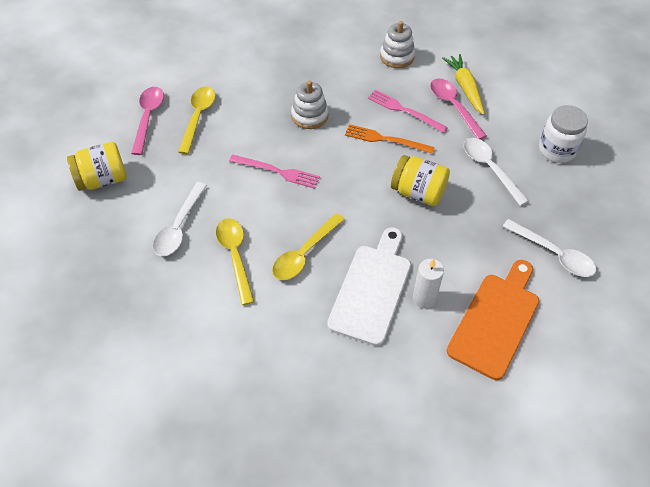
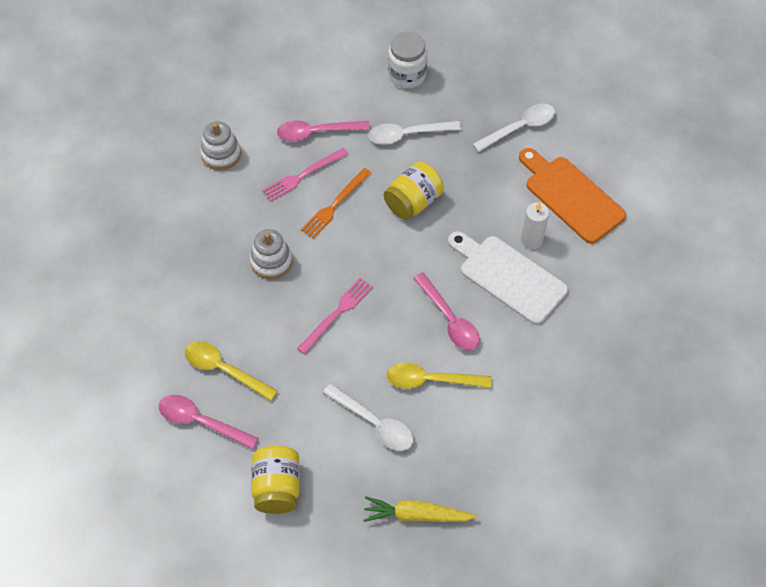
camera: 70 degrees left, 5 degrees up
yellow spoon [272,213,345,280] -> pink spoon [413,272,480,350]
yellow carrot [442,54,485,115] -> yellow carrot moved to [363,496,477,522]

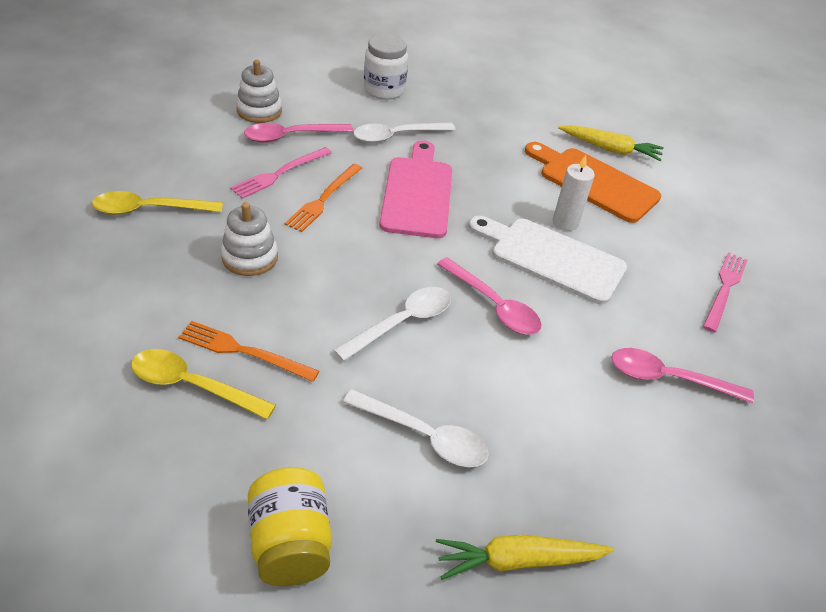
camera: 15 degrees left, 15 degrees down
pink spoon [159,395,259,450] -> pink spoon moved to [611,348,754,403]
white stacking toy [200,121,241,170] -> white stacking toy moved to [236,60,282,123]
pink fork [297,278,373,354] -> pink fork moved to [703,252,748,333]
yellow jar [384,161,444,220] -> pink cutting board [379,140,452,238]
yellow spoon [386,363,492,389] -> yellow spoon moved to [92,191,223,215]
white spoon [473,103,555,152] -> white spoon moved to [333,287,451,361]
none -> orange fork [178,321,319,382]
none -> yellow carrot [558,125,664,161]

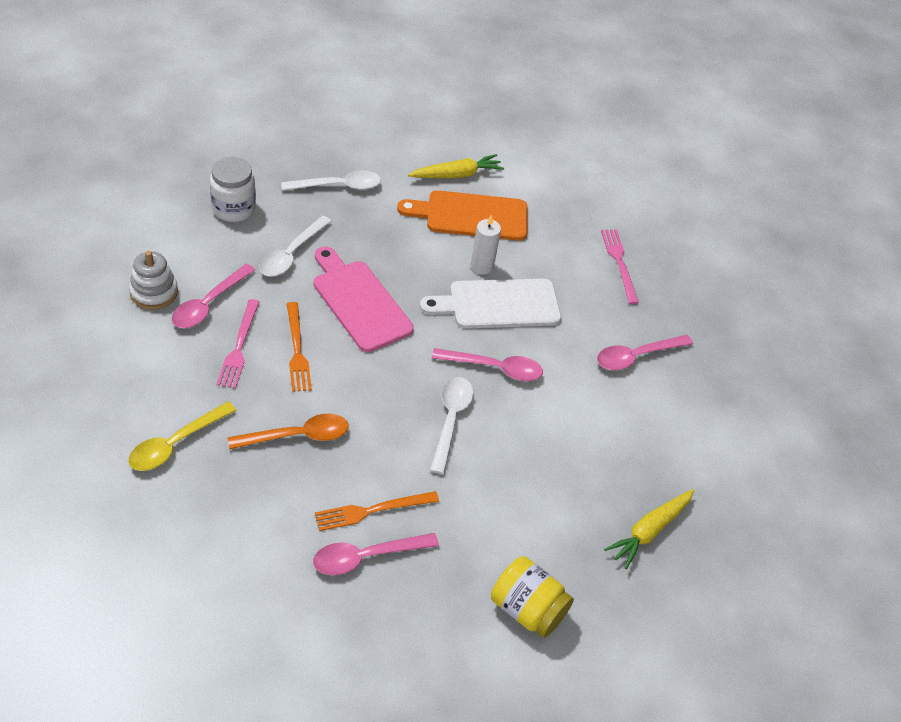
camera: 40 degrees left, 5 degrees up
yellow spoon [131,349,276,419] -> pink spoon [313,533,439,575]
white stacking toy [221,202,278,276] -> orange spoon [228,414,349,449]
white spoon [343,389,489,467] -> white spoon moved to [281,170,381,191]

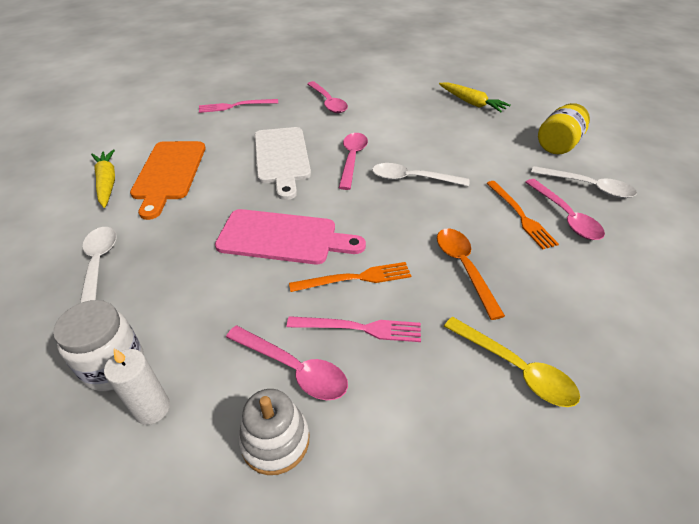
camera: 85 degrees left, 5 degrees down
white spoon [259,216,332,276] -> white spoon moved to [531,166,637,198]
pink cutting board [314,246,414,352] -> pink cutting board turned 135 degrees counterclockwise [215,209,366,264]
white candle [470,214,501,275] -> white candle moved to [104,349,170,425]

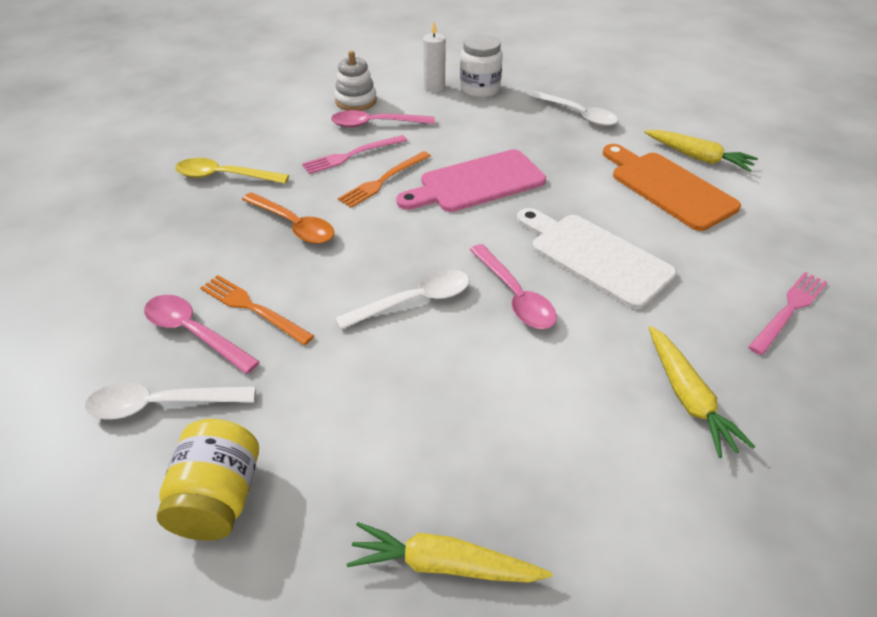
camera: 145 degrees right, 0 degrees up
pink spoon [307,81,348,113] -> yellow carrot [649,326,755,458]

